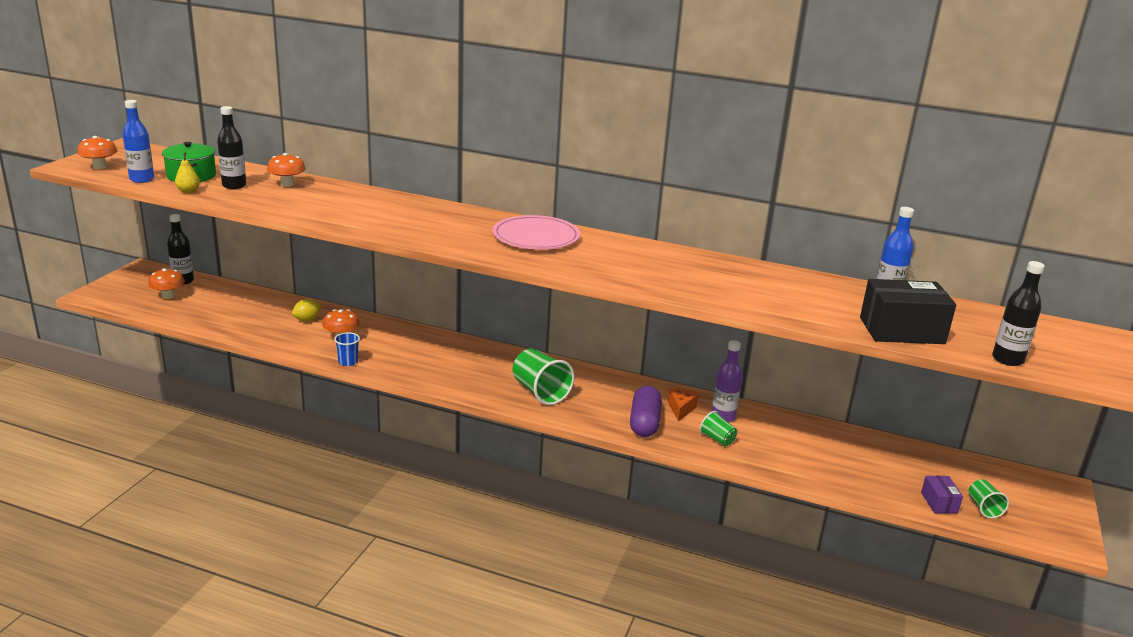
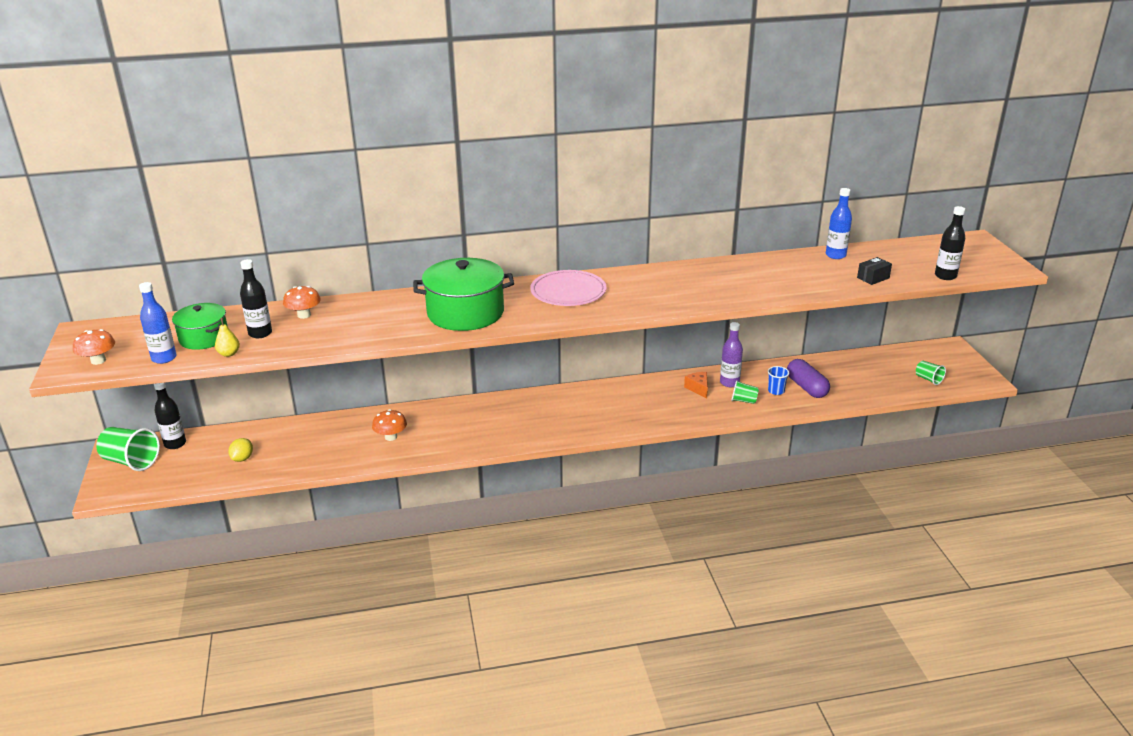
camera: 30 degrees left, 5 degrees up
orange mushroom [148,268,185,299] -> none
yellow lemon [292,299,321,321] -> yellow lemon moved to [228,438,253,462]
blue cup [334,332,360,366] -> blue cup moved to [768,366,789,395]
green cup [513,349,574,405] -> green cup moved to [96,427,160,471]
purple capsule [630,386,662,437] -> purple capsule moved to [787,359,830,398]
black box [860,279,956,344] -> black box [857,257,892,285], size x0.50
purple box [921,476,963,514] -> none
none -> green pot [413,258,514,331]

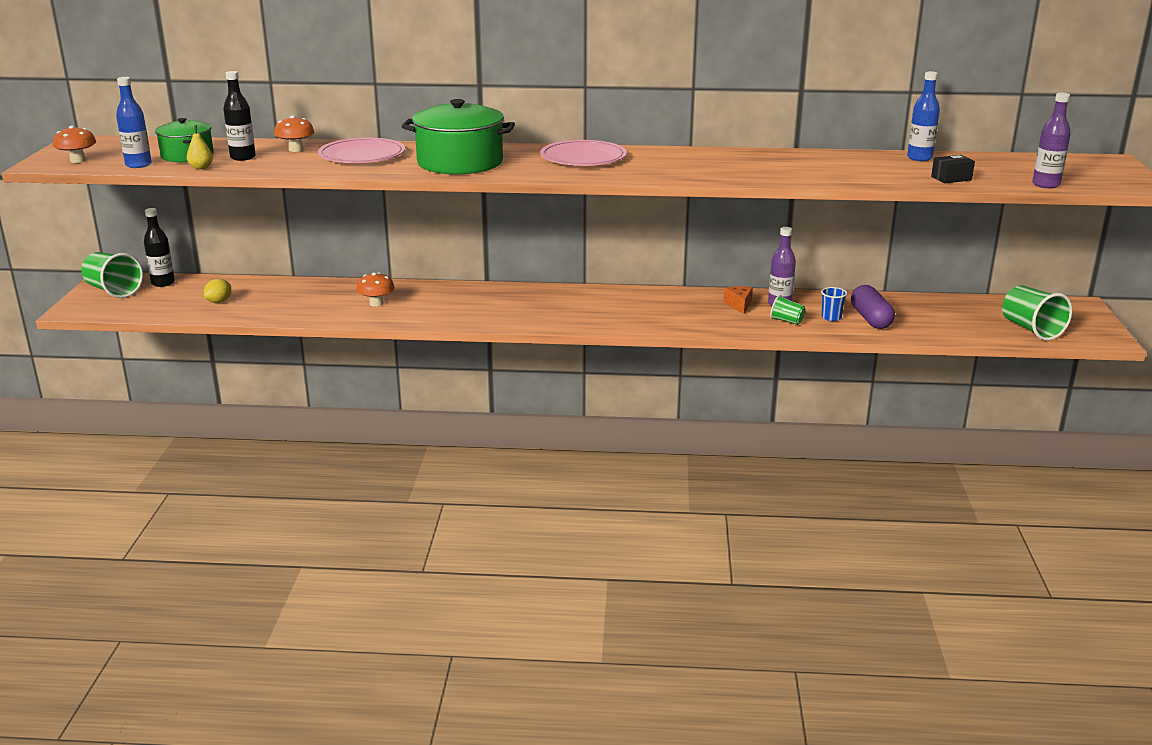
camera: 15 degrees right, 5 degrees down
green cup [916,361,946,385] -> green cup [1002,285,1072,341], size x1.84
black bottle [935,206,965,280] -> purple bottle [1032,93,1071,188]
none -> pink plate [318,138,405,163]

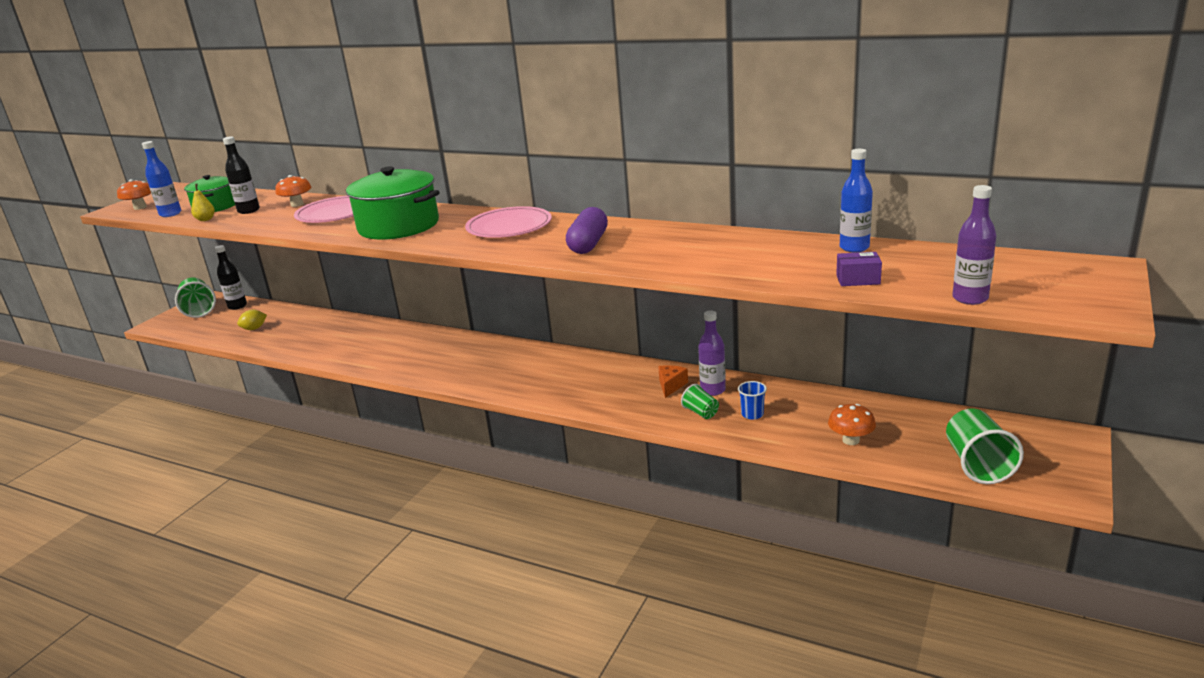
camera: 25 degrees right, 0 degrees up
orange mushroom [356,272,395,307] -> orange mushroom moved to [828,404,876,445]
purple capsule [851,285,895,329] -> purple capsule moved to [566,207,608,254]
black box [931,155,975,183] -> purple box [836,252,882,286]

